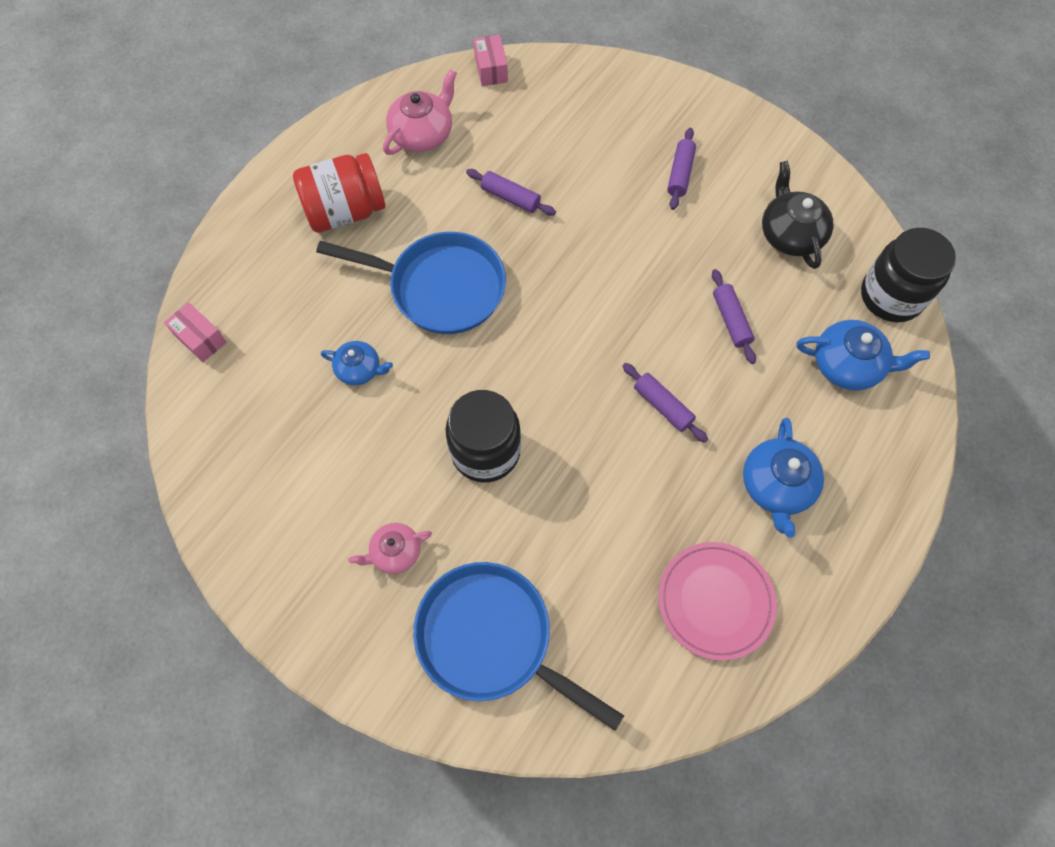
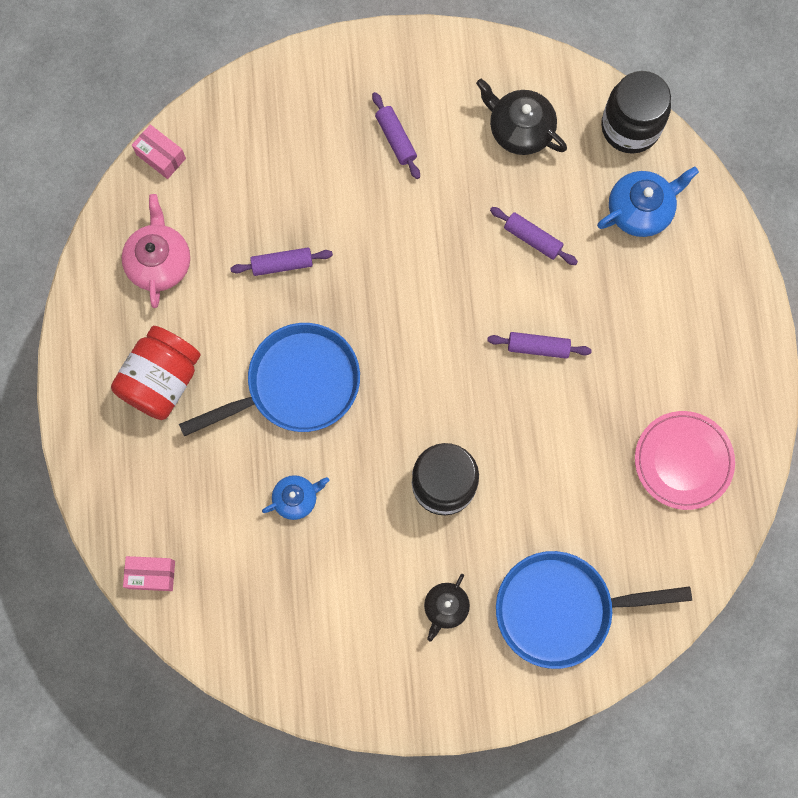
camera: 40 degrees left, 10 degrees up
pink teapot [348,523,432,574] -> black teapot [424,574,470,641]
blue teapot [743,418,824,538] -> none

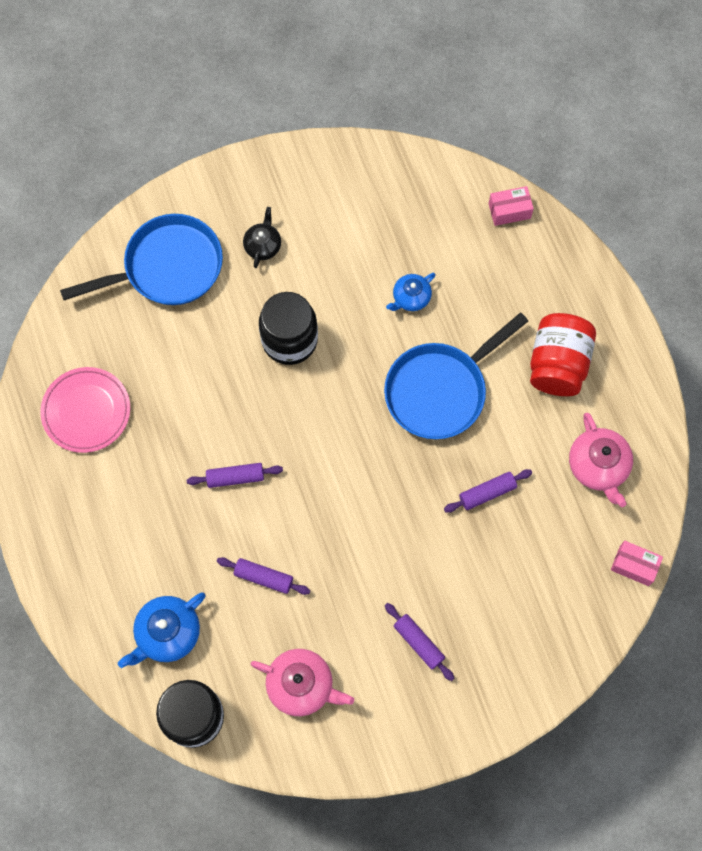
camera: 165 degrees right, 5 degrees down
black teapot [476,79,567,155] -> pink teapot [251,649,354,716]

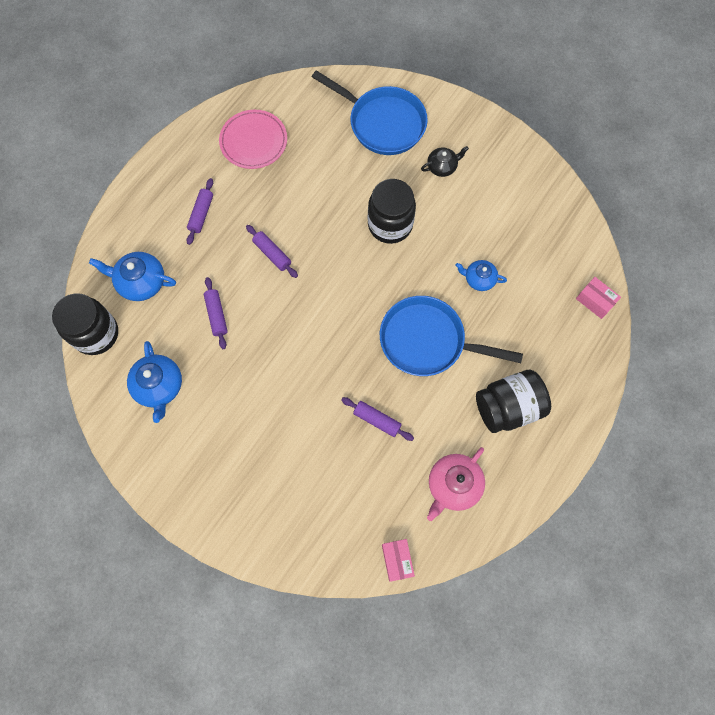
camera: 55 degrees right, 0 degrees up
pink teapot [251,649,354,716] -> blue teapot [127,341,182,423]
purple rolling pin [385,603,454,681] -> purple rolling pin moved to [187,178,213,245]
red jar [530,313,596,396] -> black jar [476,370,551,433]

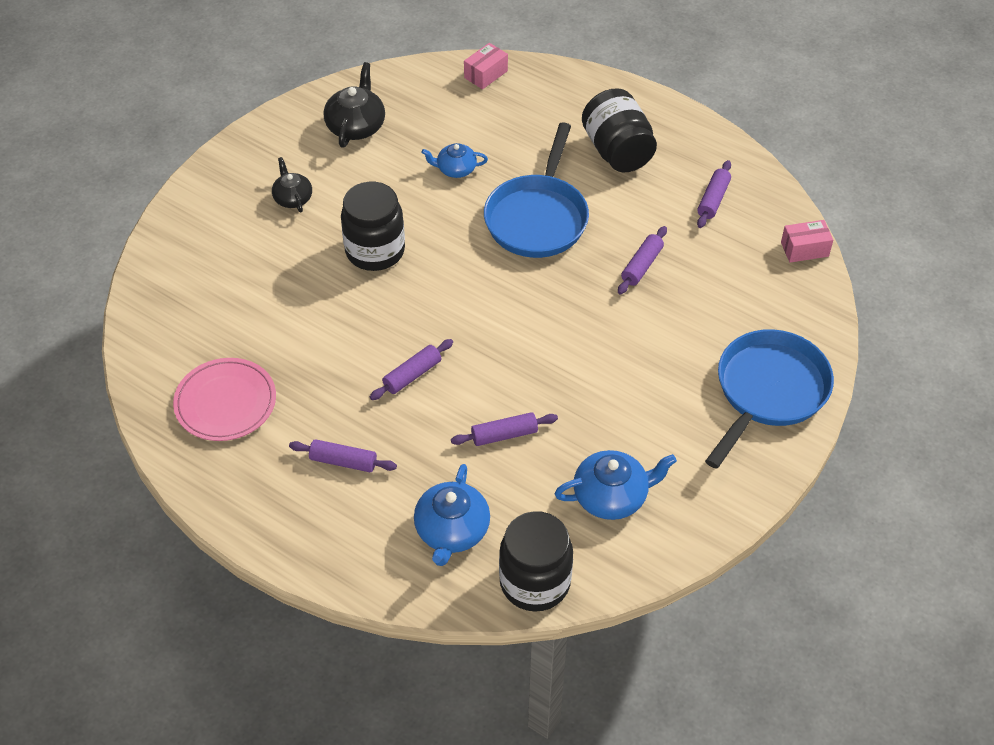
camera: 90 degrees left, 20 degrees down
blue pan [312,70,428,155] -> blue pan moved to [705,329,834,469]
pink teapot [427,447,485,521] -> purple rolling pin [697,160,731,228]
blue teapot [455,260,507,291] -> blue teapot turned 75 degrees clockwise [421,143,488,178]
none -> black teapot [324,62,385,147]

